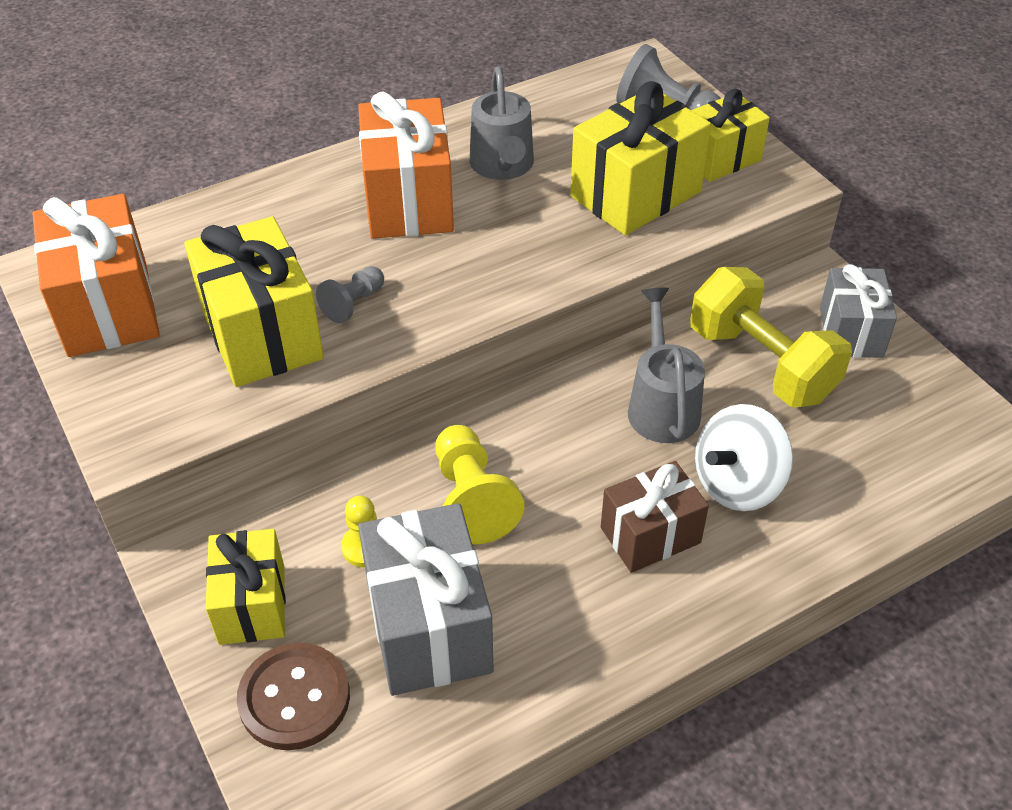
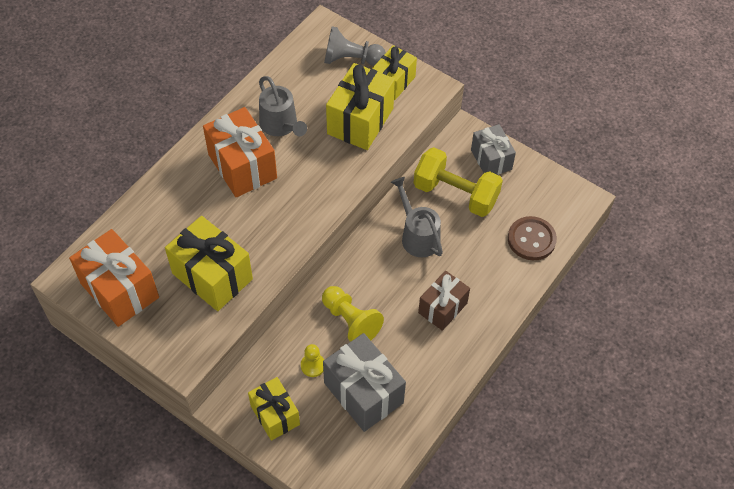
camera: 25 degrees left, 10 degrees up
brown button [237,643,350,750] -> brown button moved to [508,216,557,260]
grey pawn [316,266,384,323] -> none
white spinning top [695,404,793,511] -> none

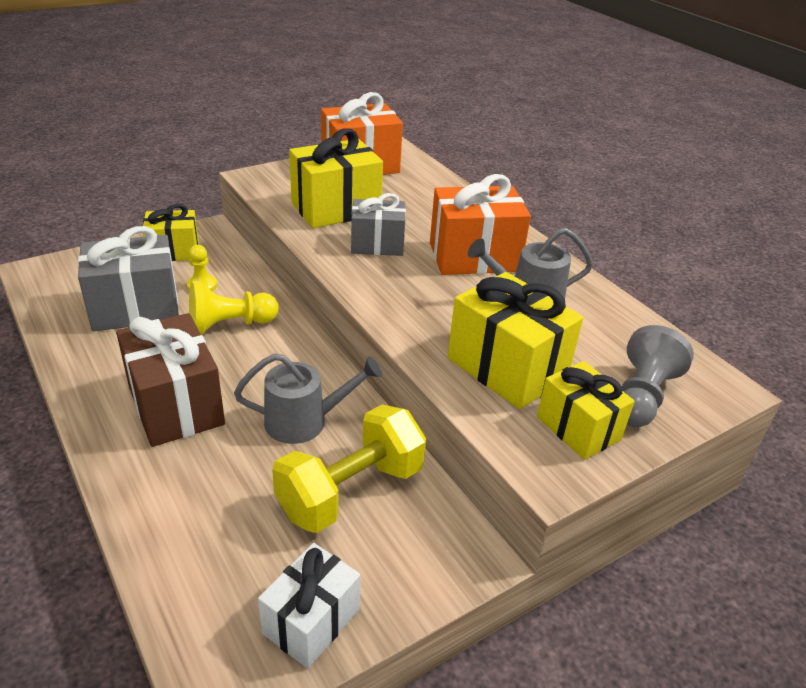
camera: 110 degrees right, 20 degrees down
brown gift [418,271,470,331] -> brown gift [116,313,225,447], size x1.55
grey gift [471,124,516,175] -> grey gift moved to [351,193,406,256]
brown button [508,216,557,260] -> none
none -> white gift [258,543,361,669]

